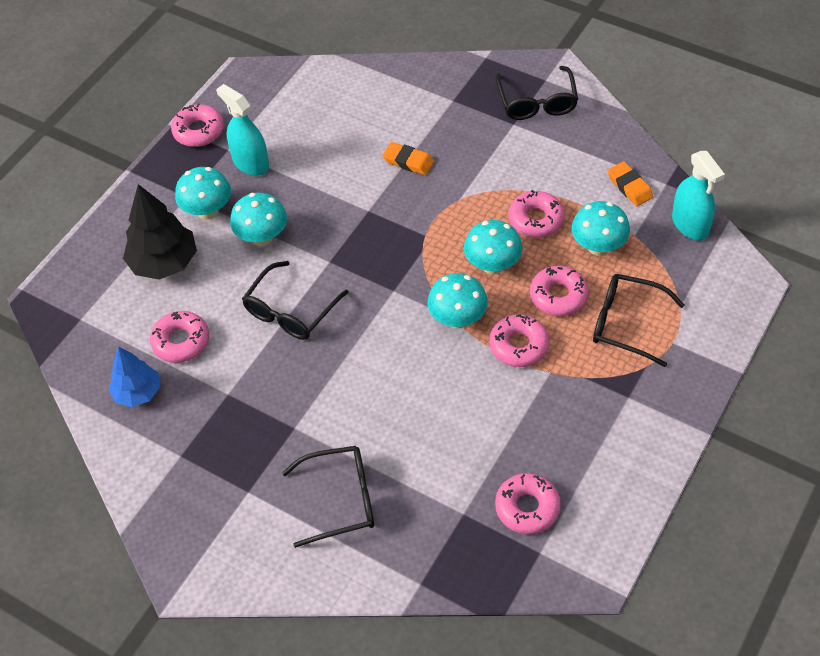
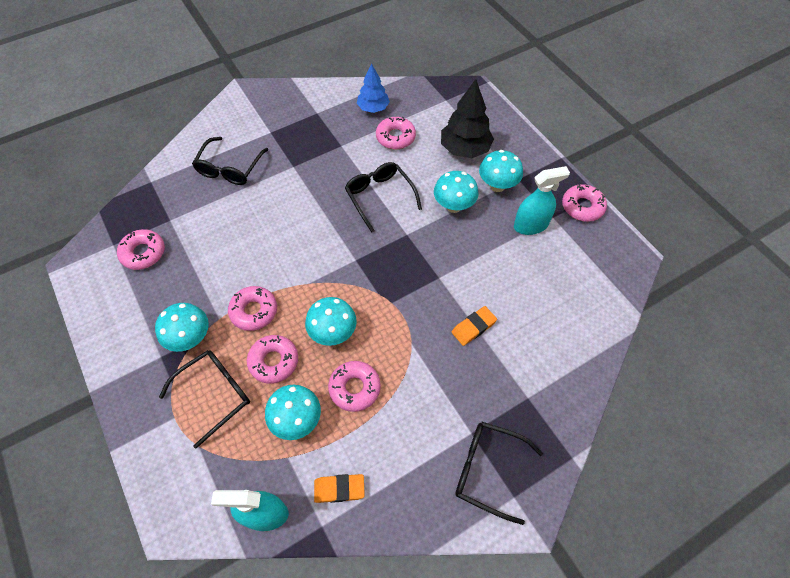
camera: 115 degrees right, 5 degrees up
turquoise mushroom [427,273,488,329] -> turquoise mushroom moved to [155,303,209,352]

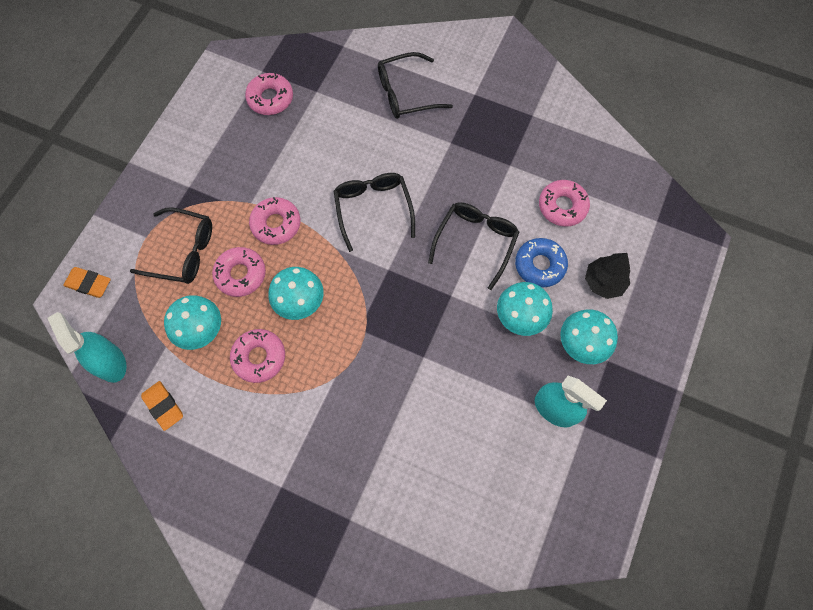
camera: 55 degrees right, 10 degrees up
turquoise mushroom [155,303,209,352] -> none
blue tree [357,63,390,113] -> none
black tree [441,79,494,158] -> black tree [585,253,630,299], size x0.65
orange eraser [452,306,497,346] -> orange eraser moved to [63,267,111,298]
black glasses [455,422,543,525] -> black glasses moved to [333,173,415,252]
pink donut [562,184,607,222] -> none
none -> blue donut [515,238,568,287]

